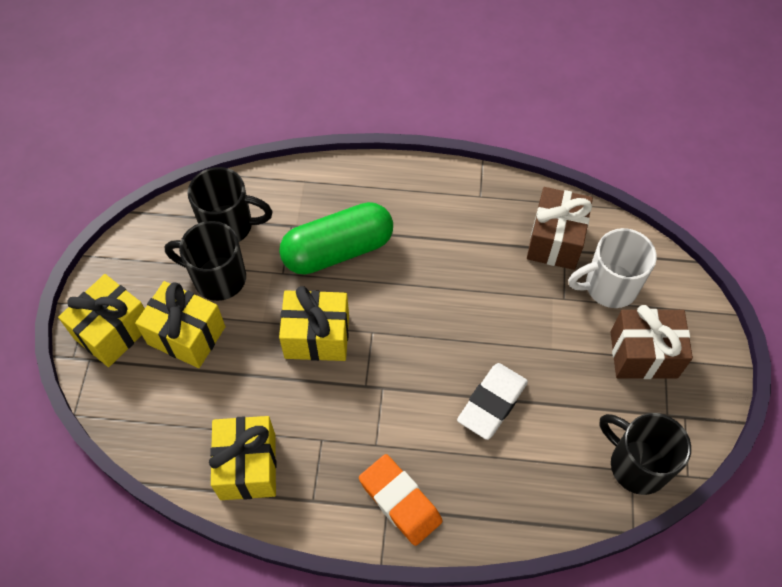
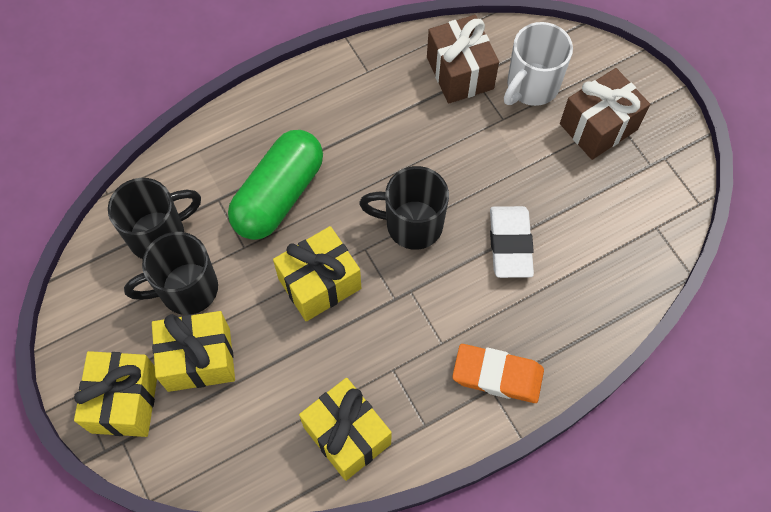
camera: 35 degrees left, 5 degrees up
black mug [600,413,691,495] -> black mug moved to [359,166,449,250]

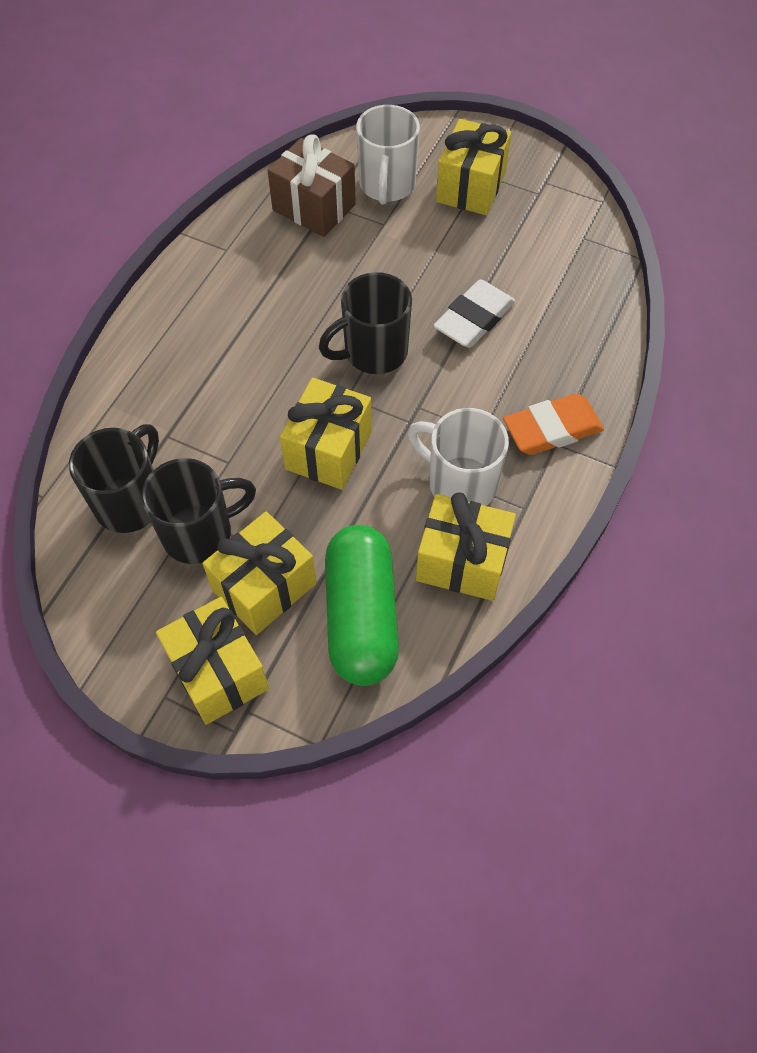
camera: 35 degrees left, 5 degrees down
black mug [124,232,218,315] -> black mug turned 150 degrees counterclockwise [141,458,256,564]
green capsule [228,130,323,240] -> green capsule moved to [325,525,399,686]
white eraser [490,206,534,278] -> white eraser turned 75 degrees clockwise [433,280,515,348]
brown gift [560,68,650,160] -> yellow gift [436,119,511,215]
none -> white mug [407,408,509,506]

